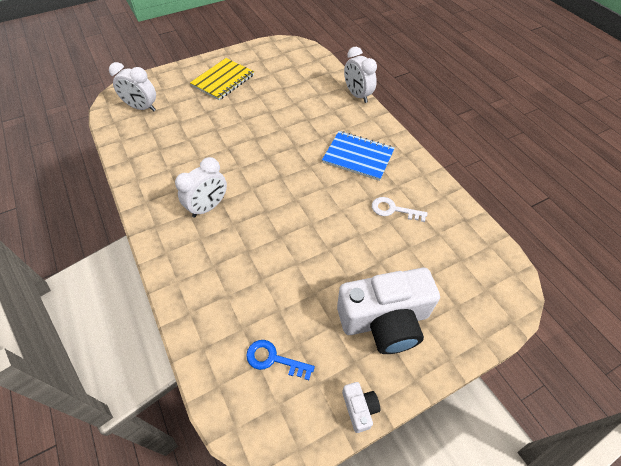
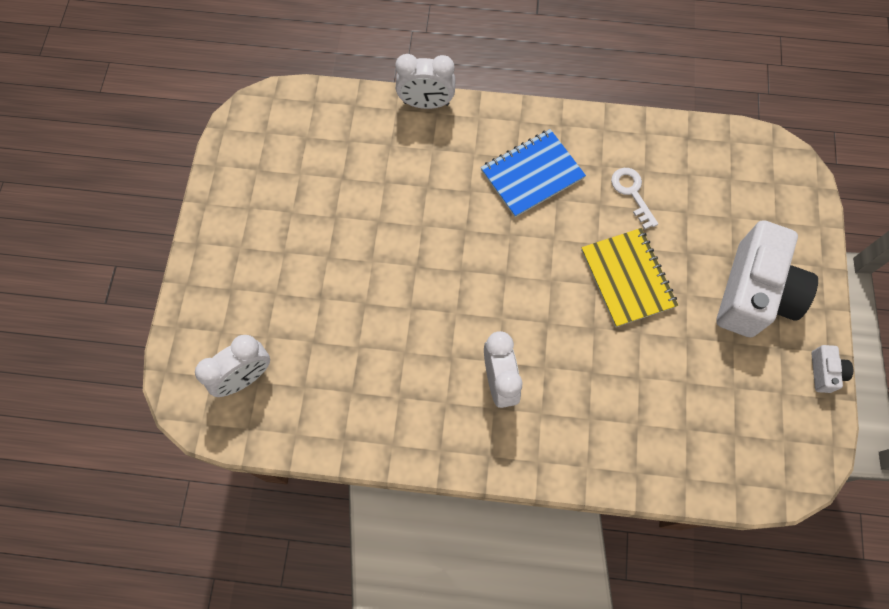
camera: 55 degrees left, 15 degrees up
yellow notebook [190,58,254,100] -> yellow notebook moved to [581,228,678,327]
blue key [246,340,315,380] -> none
white camera [342,382,380,433] -> white camera turned 75 degrees clockwise [811,345,853,393]
white key [372,197,427,222] -> white key turned 105 degrees clockwise [611,168,658,230]

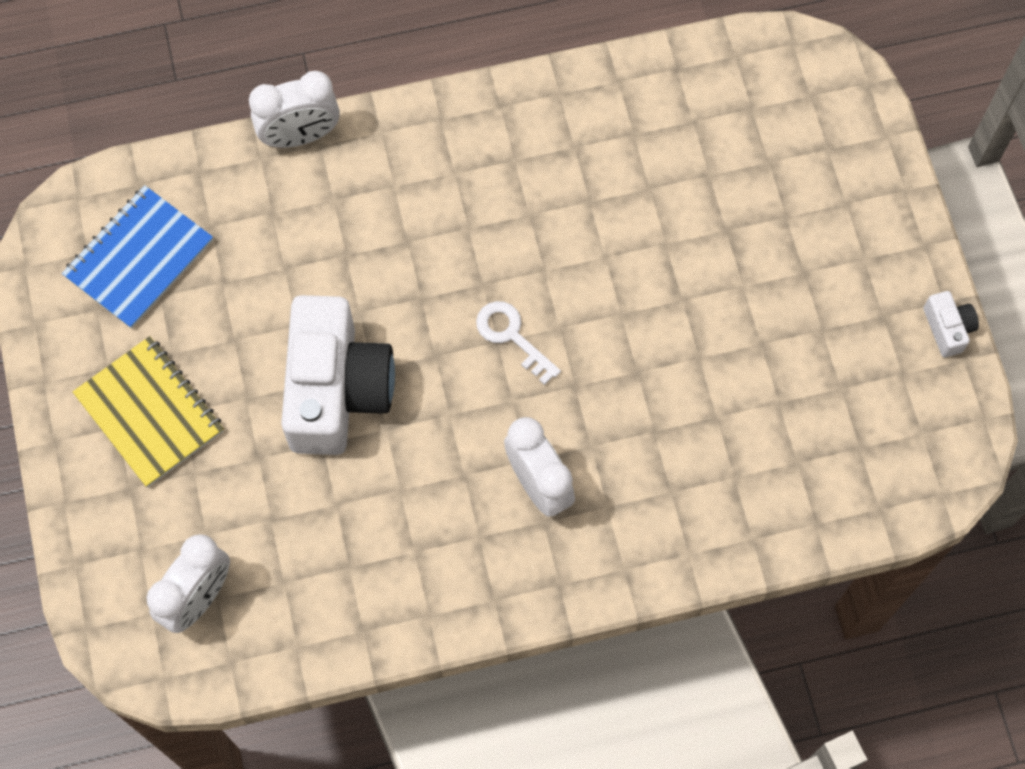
camera: 20 degrees left, 0 degrees up
blue notebook [481,129,586,217] -> blue notebook moved to [62,185,213,329]
yellow notebook [581,228,678,327] -> yellow notebook moved to [73,336,224,487]
white key [611,168,658,230] -> white key moved to [476,301,561,385]
white camera [716,220,818,337] -> white camera moved to [281,295,395,455]

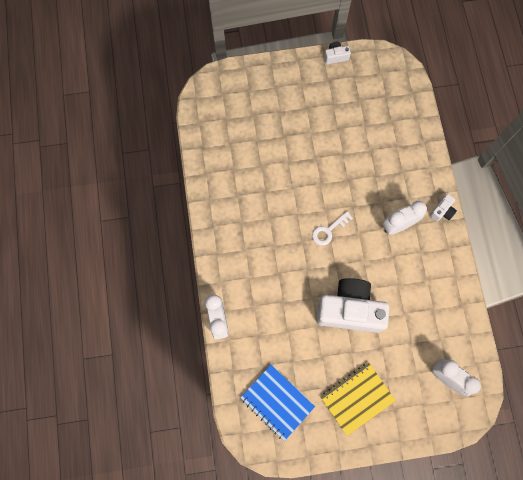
camera: 85 degrees left, 5 degrees up
none -> white camera [430,194,457,222]

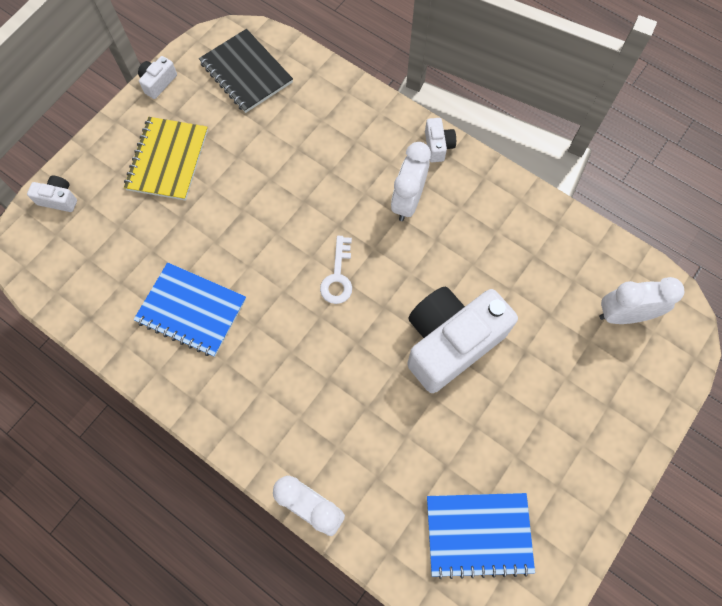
camera: 45 degrees left, 5 degrees down
yellow notebook [321,363,396,436] -> yellow notebook moved to [124,117,208,201]
none -> white camera [27,176,77,212]
none -> blue notebook [134,262,246,357]
none -> black notebook [199,29,293,113]

